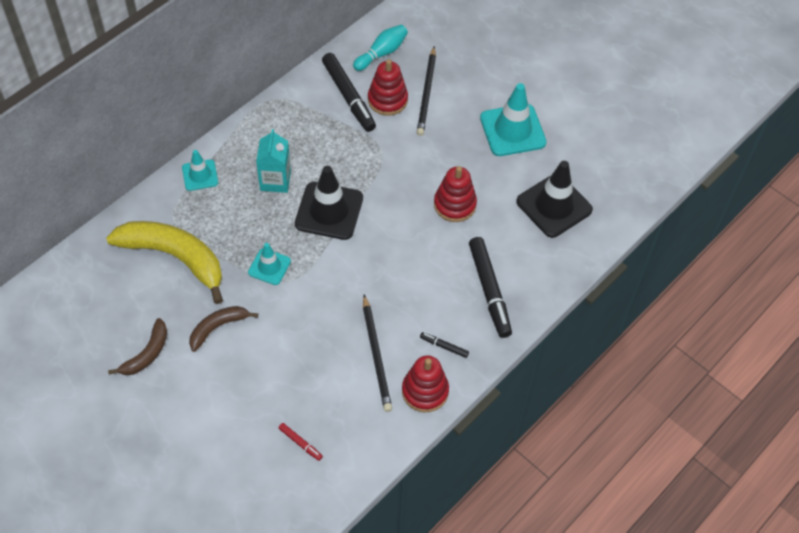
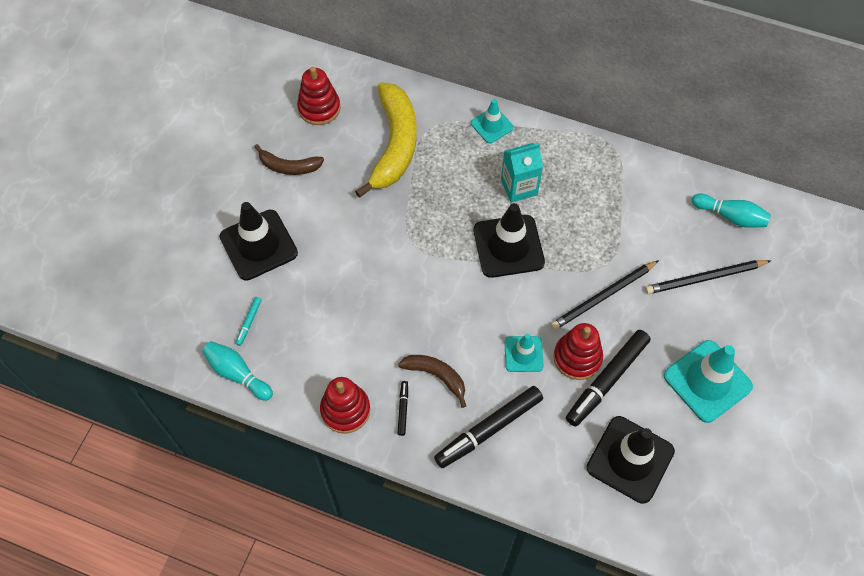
camera: 70 degrees right, 5 degrees up
brown banana [189,306,258,352] -> brown banana moved to [398,355,466,408]
turquoise traffic cone [248,243,291,285] -> turquoise traffic cone moved to [504,334,544,372]
red marker [279,423,323,461] -> turquoise marker [235,297,262,346]
black marker [322,53,376,132] -> black marker moved to [566,330,651,427]
black pencil [363,295,392,412] -> black pencil moved to [550,260,659,330]
red stacking toy [368,59,408,116] -> red stacking toy moved to [297,67,341,125]
none -> turquoise bowling pin [202,341,273,401]
none -> black traffic cone [220,202,298,281]

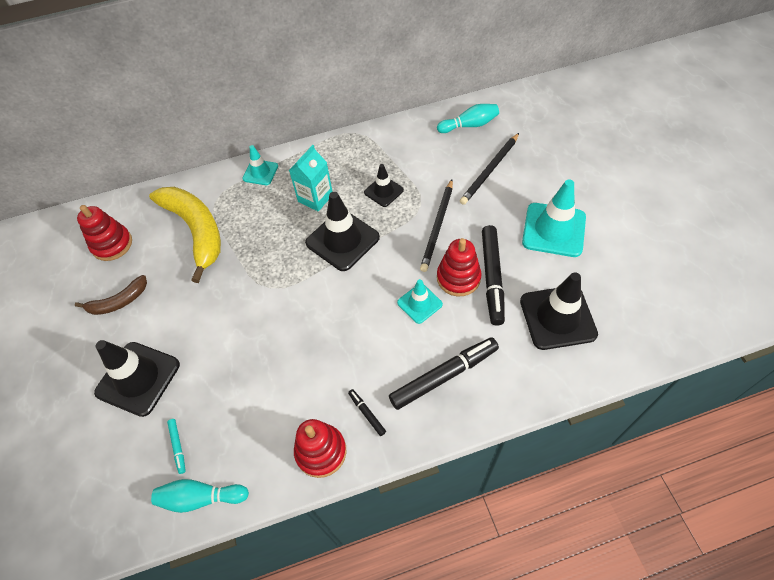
camera: 35 degrees left, 5 degrees down
brown banana [398,355,466,408] -> none
black marker [434,386,543,468] -> black marker turned 135 degrees counterclockwise [389,337,499,410]
none -> black traffic cone [364,164,404,207]

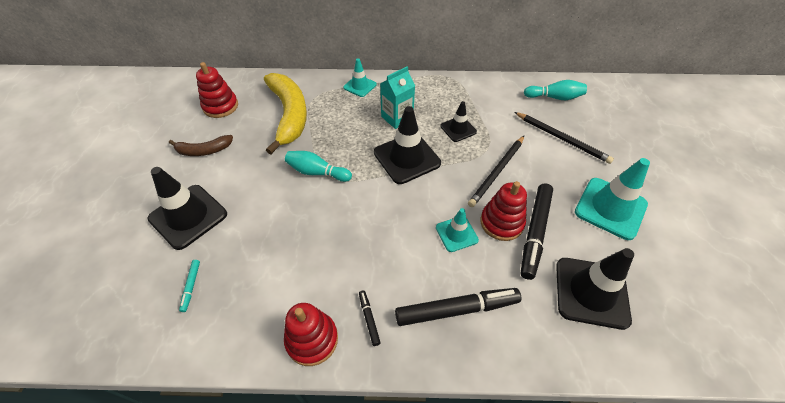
camera: 15 degrees right, 5 degrees down
turquoise bowling pin [151,479,249,513] -> turquoise bowling pin moved to [285,151,352,182]
black pencil [460,133,519,205] -> black pencil turned 105 degrees counterclockwise [514,112,614,164]

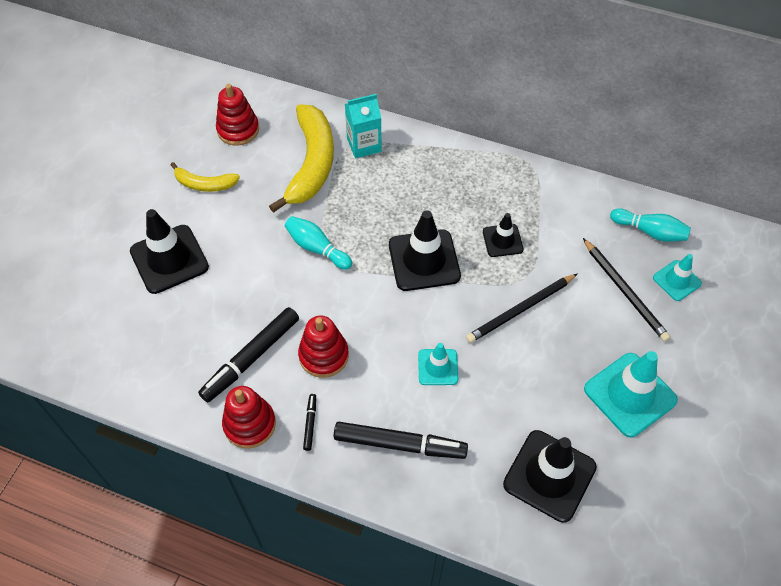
camera: 20 degrees right, 5 degrees up
brown banana [169,135,233,156] -> yellow banana [171,162,240,192]
turquoise marker [179,260,200,312] -> none
turquoise traffic cone [343,58,377,97] -> turquoise traffic cone moved to [653,254,702,301]
turquoise carton [380,66,415,129] -> turquoise carton moved to [345,94,382,158]
red stacking toy [480,181,527,241] -> red stacking toy moved to [298,315,349,378]
black marker [520,183,553,280] -> black marker moved to [198,307,299,402]

